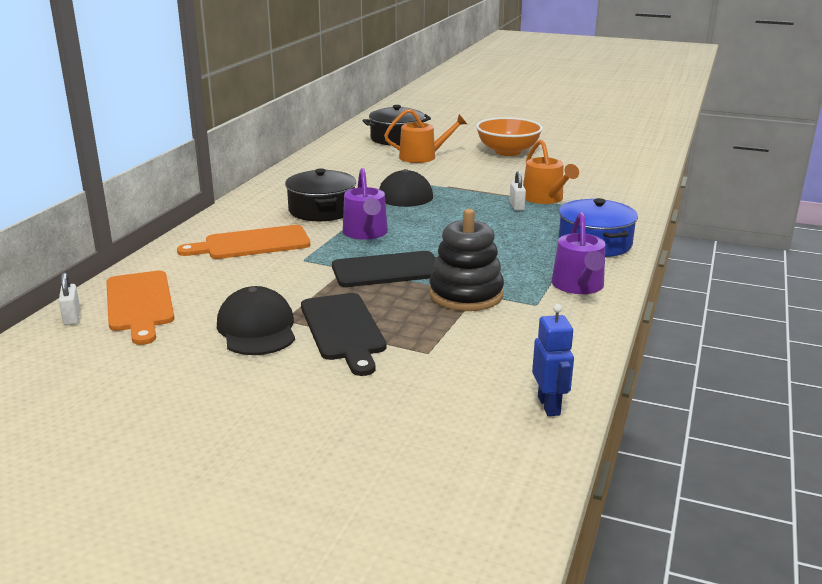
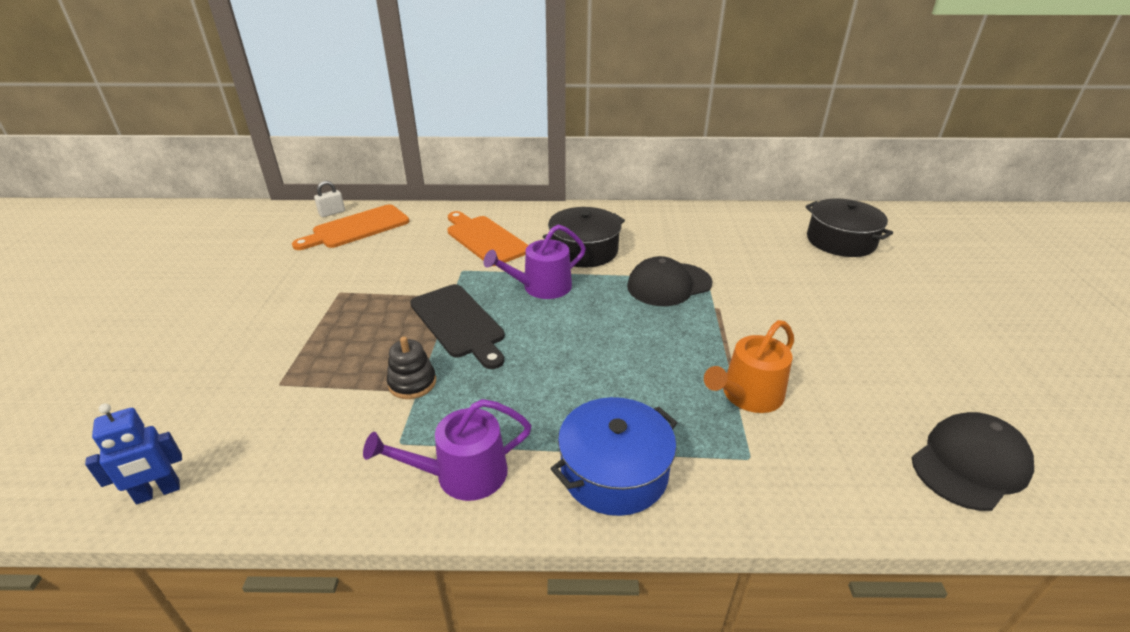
camera: 70 degrees right, 10 degrees up
black cap [217,286,295,355] -> black cap moved to [912,412,1034,511]
black cutting board [301,293,386,376] -> none
orange watering can [384,109,467,163] -> none
black stacking toy [429,209,504,311] -> black stacking toy [387,336,436,399], size x0.58
orange bowl [476,117,543,156] -> none
white padlock [509,171,526,211] -> none

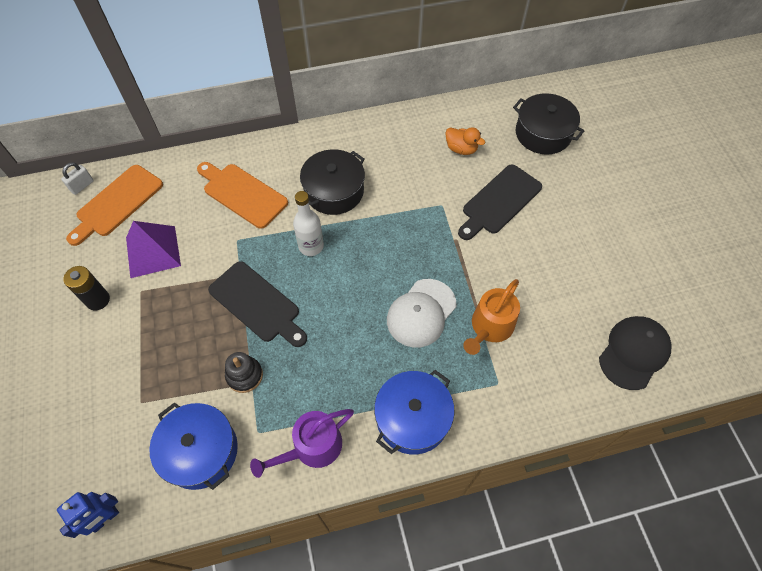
camera: 15 degrees left, 25 degrees up
purple watering can [483,225,586,299] -> white bottle [293,191,324,256]
black cap [627,256,712,306] -> none
none -> black battery [63,266,110,310]
none -> purple pyramid [126,221,181,278]
none -> blue pot [149,402,238,490]
none -> white cap [387,279,456,347]
none -> orange duck [445,127,485,155]
none -> black cutting board [458,164,542,240]

